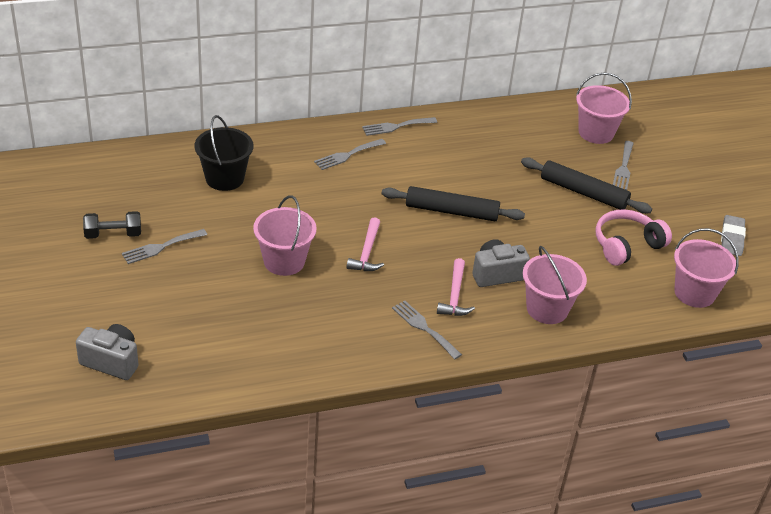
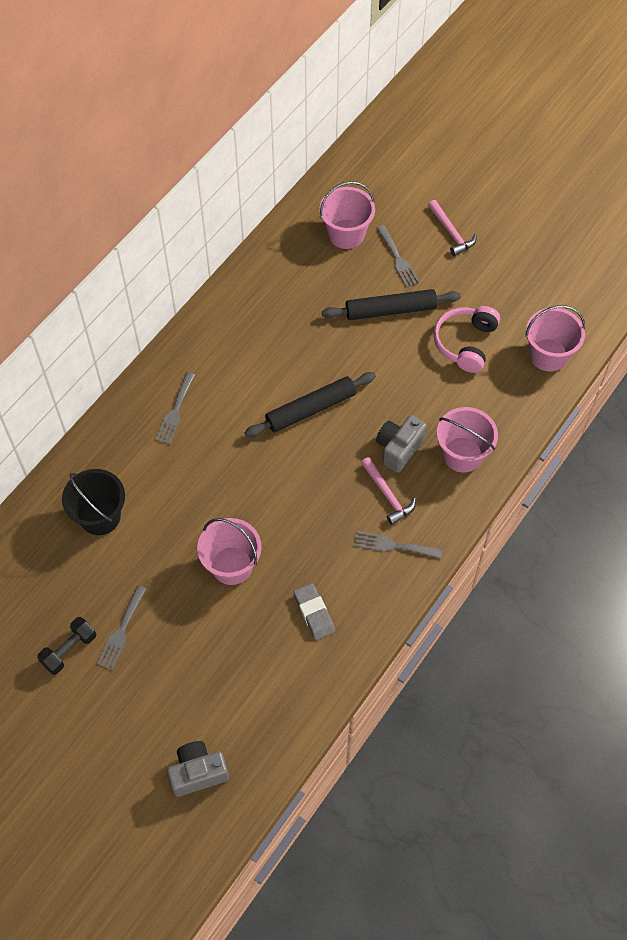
camera: 35 degrees left, 20 degrees up
pink hammer [346,217,384,271] -> pink hammer moved to [428,200,477,256]
grey fork [362,117,437,136] -> none
grey eraser [721,215,746,256] -> grey eraser moved to [294,583,335,640]

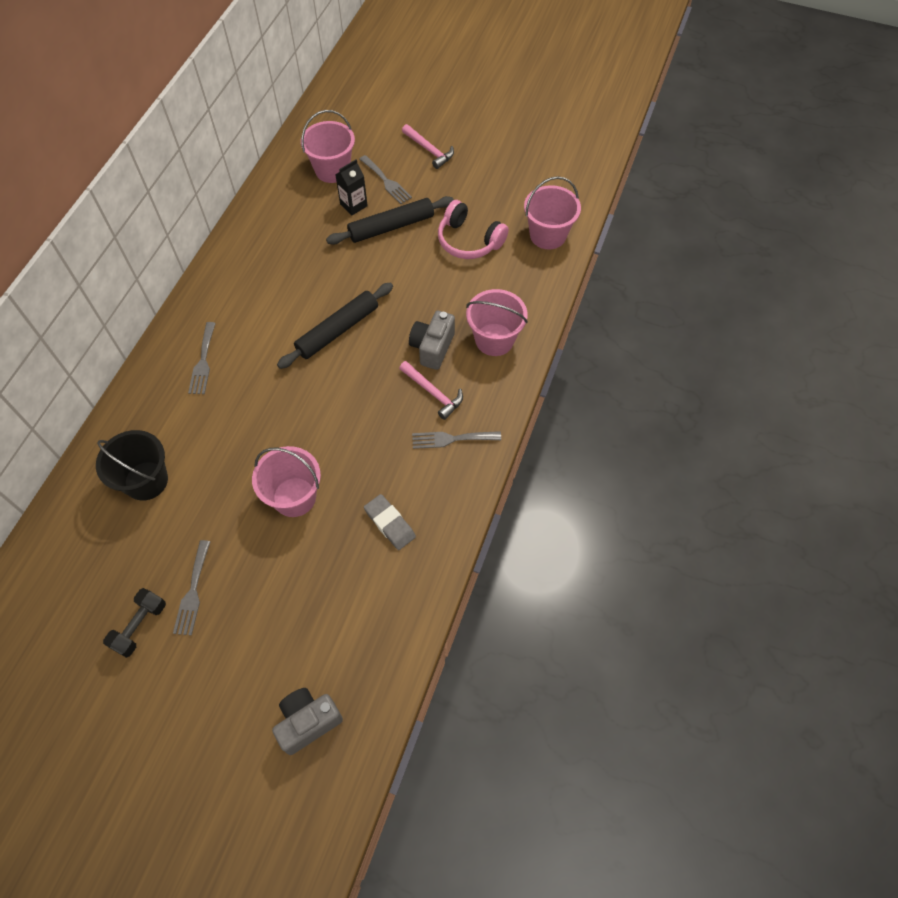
camera: 15 degrees left, 0 degrees up
pink headphones [433,306,500,373] -> pink headphones turned 60 degrees counterclockwise [438,200,509,259]
none -> black carton [335,160,368,215]

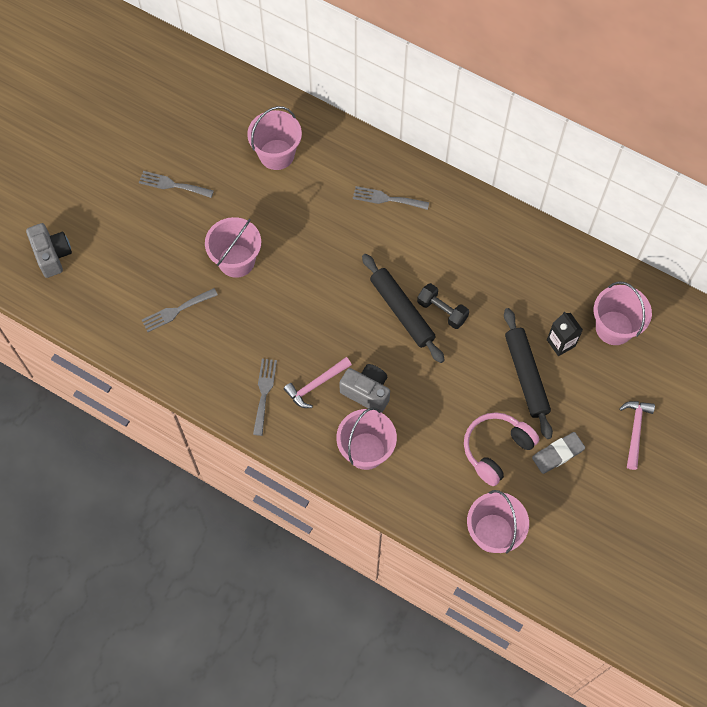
camera: 100 degrees right, 5 degrees up
black bucket [96,430,168,501] -> pink bucket [247,106,302,170]
black dumbbell [103,588,166,658] -> black dumbbell moved to [417,283,469,329]
grey fork [359,155,412,204] -> grey fork moved to [142,288,218,332]
grey eraser [364,494,416,550] -> grey eraser moved to [532,432,585,474]
pink hammer [402,124,454,169] -> pink hammer turned 135 degrees clockwise [619,401,655,470]

